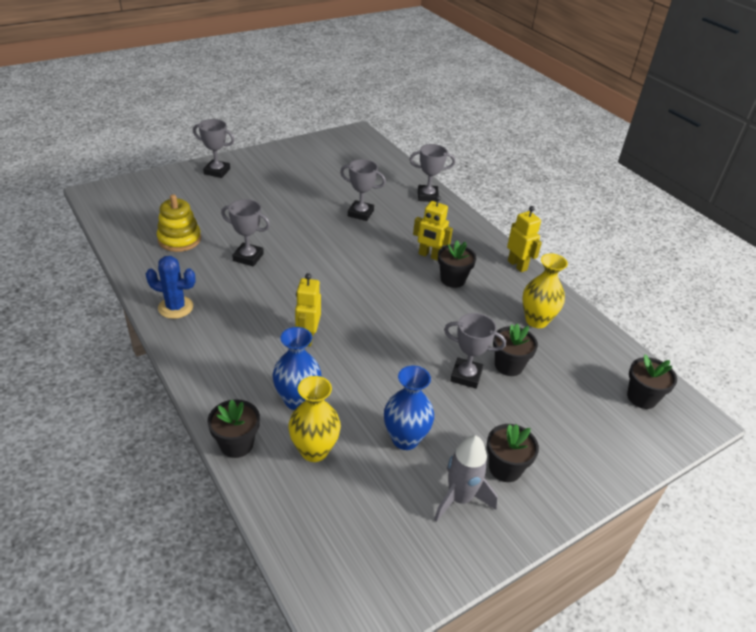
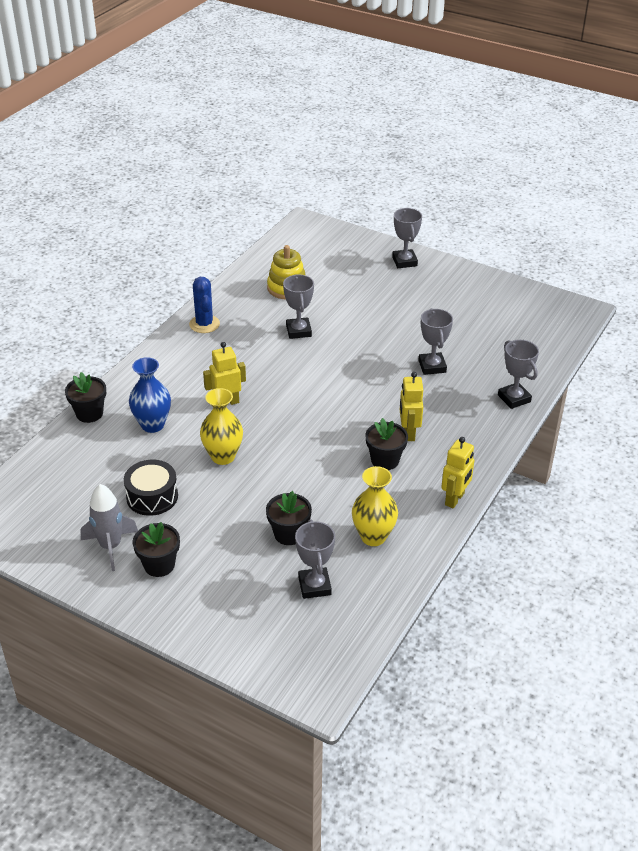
camera: 65 degrees right, 0 degrees up
yellow vase [288,376,341,462] -> yellow vase moved to [200,388,243,465]
blue vase [384,366,434,450] -> black drum [124,460,178,516]
grey trophy [444,313,506,389] -> grey trophy moved to [295,519,335,599]
black flower pot [627,355,677,409] -> none

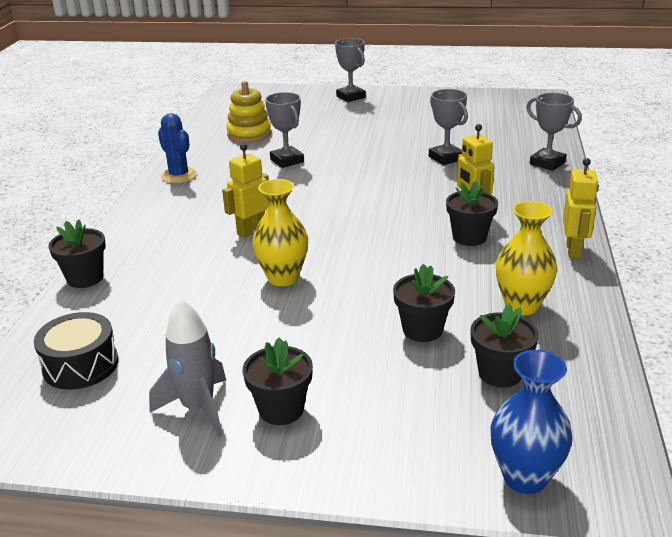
camera: 20 degrees left, 10 degrees down
black drum [124,460,178,516] -> black drum moved to [34,312,119,390]
blue vase [129,357,171,433] -> blue vase moved to [490,350,573,494]
grey trophy [295,519,335,599] -> black flower pot [470,303,539,388]

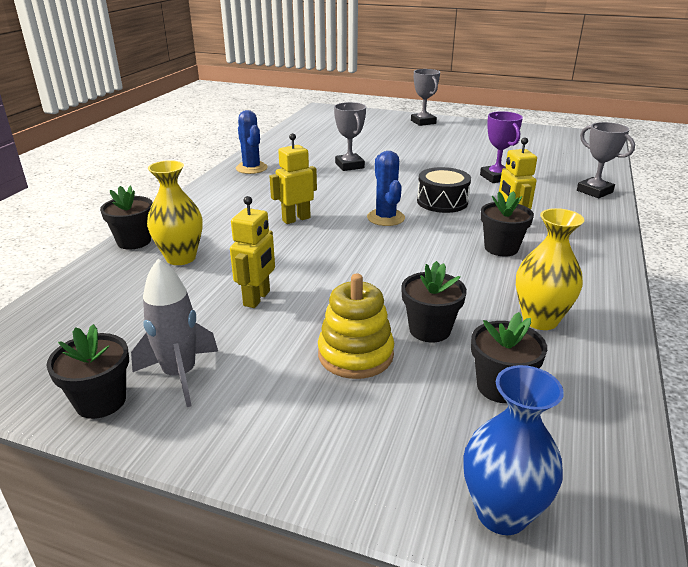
camera: 10 degrees right, 0 degrees up
black drum [34,312,119,390] -> black drum moved to [417,167,471,213]
yellow stacking toy [226,81,271,142] -> yellow stacking toy moved to [318,274,394,379]
black flower pot [242,337,313,425] -> black flower pot moved to [47,324,129,419]
yellow vase [252,179,308,286] -> yellow vase moved to [147,160,203,265]
grey trophy [429,89,468,165] -> purple trophy [480,111,523,183]
yellow robot [563,158,599,259] -> yellow robot moved to [230,196,275,308]
none -> blue cactus [367,151,405,226]

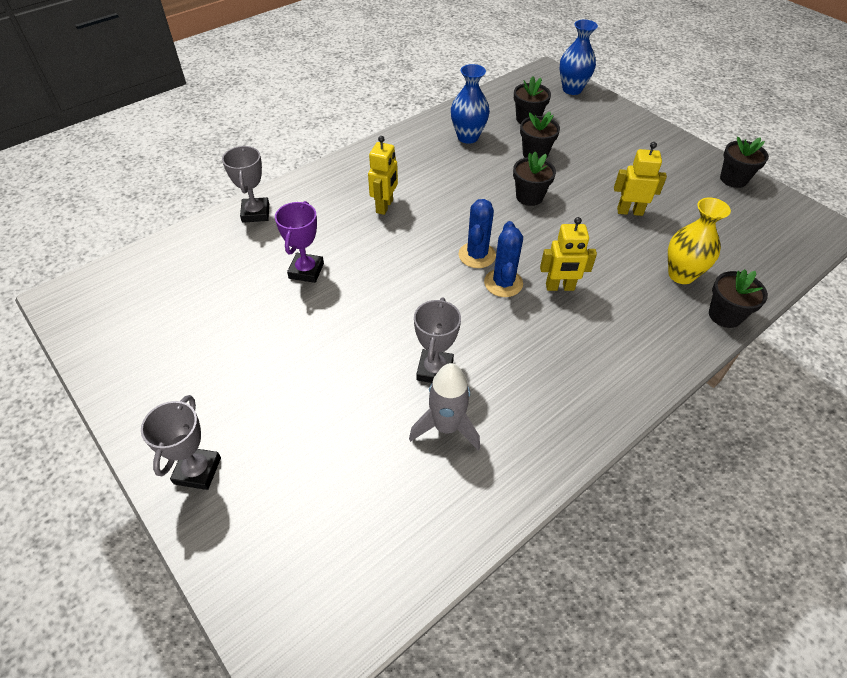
camera: 150 degrees left, 20 degrees up
grey rocket [131,259,218,407] -> grey rocket moved to [409,363,480,450]
yellow robot [230,196,275,308] -> yellow robot turned 45 degrees clockwise [614,142,667,216]
blue cactus [236,110,268,174] -> blue cactus moved to [484,221,523,297]
yellow stacking toy [318,274,394,379] -> none
black drum [417,167,471,213] -> none
black flower pot [481,191,534,257] -> black flower pot moved to [513,152,556,206]
yellow vase [516,208,584,330] -> blue vase [451,64,490,144]

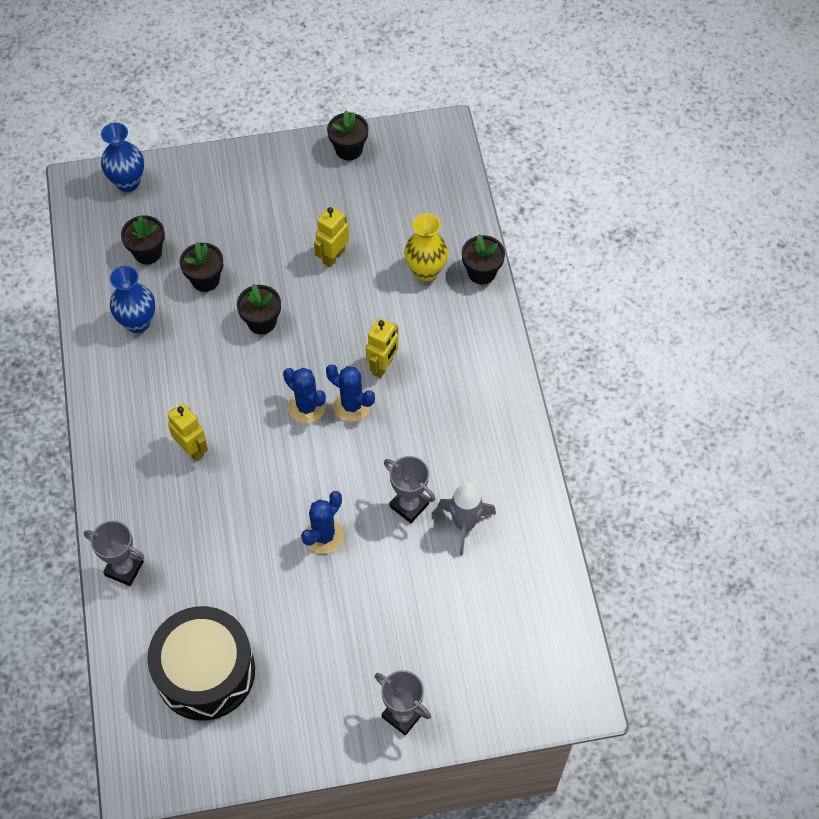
camera: 60 degrees left, 10 degrees up
purple trophy [275,201,324,283] -> none
none -> black drum [147,606,255,720]
none -> blue cactus [301,491,344,554]

